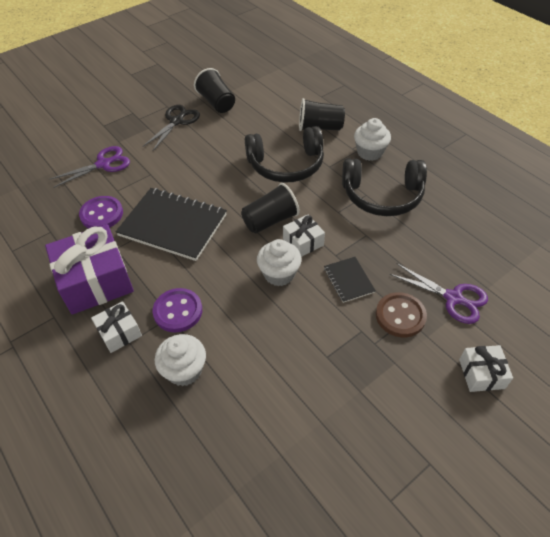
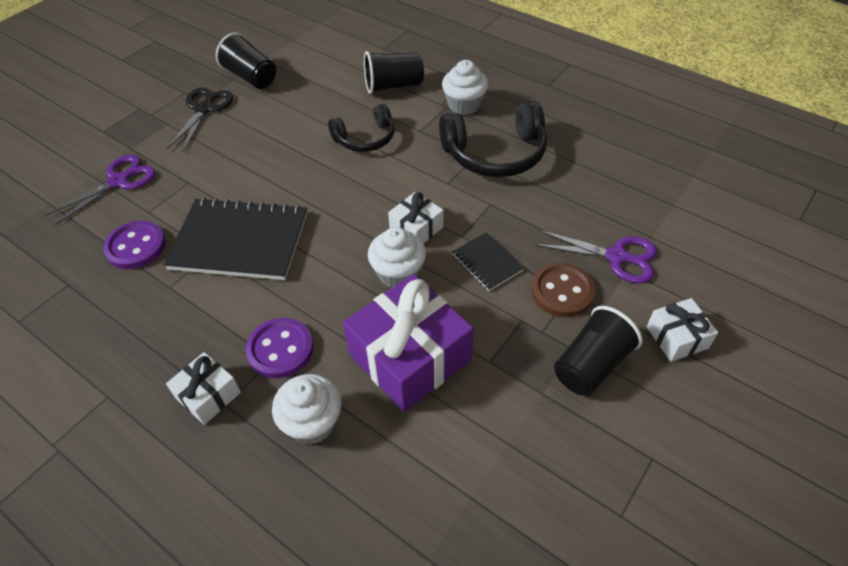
camera: 15 degrees left, 0 degrees up
purple gift [45,224,134,315] -> purple gift moved to [343,274,474,412]
black cup [241,183,300,233] -> black cup moved to [554,306,643,396]
black headphones [245,126,324,183] -> black headphones [328,104,394,152], size x0.62

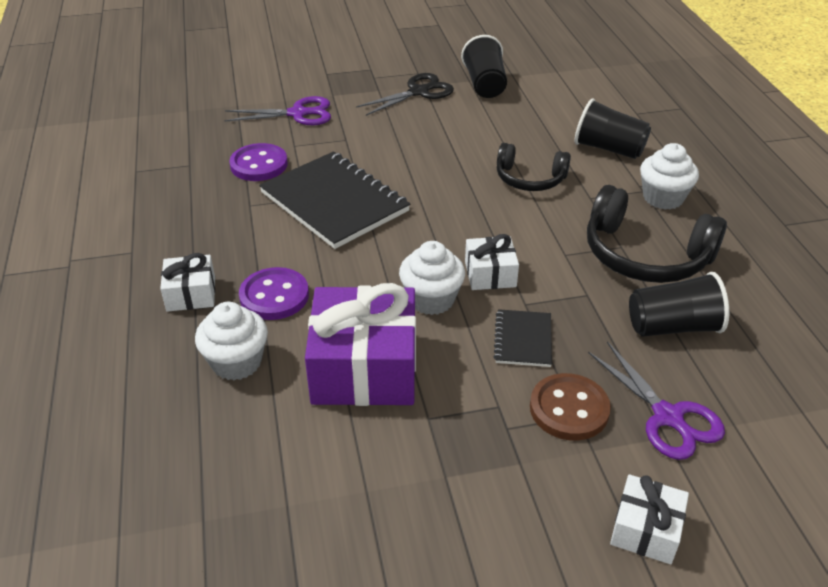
camera: 40 degrees right, 10 degrees down
black cup [554,306,643,396] -> black cup moved to [629,272,729,337]

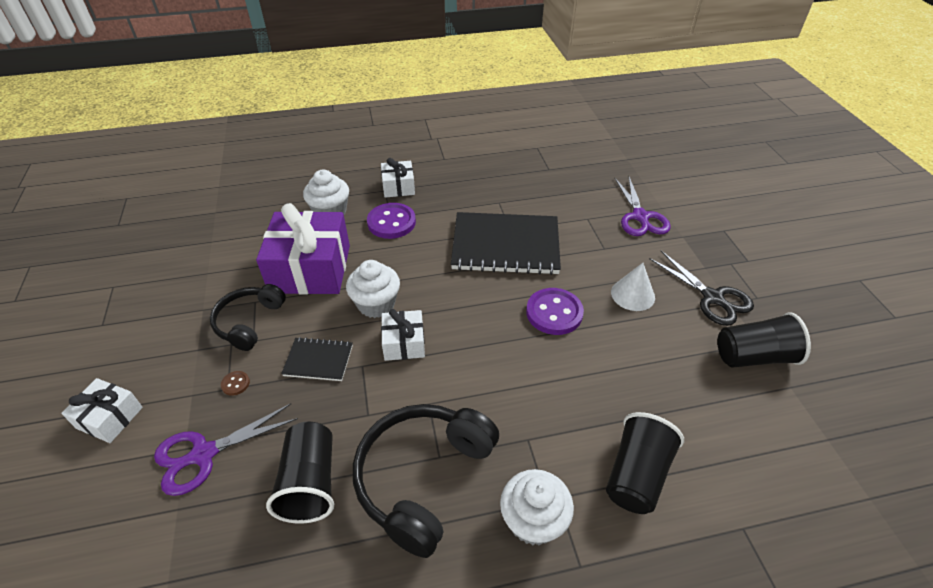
camera: 90 degrees right, 5 degrees up
purple button [229,143,288,181] -> purple button moved to [526,288,584,335]
black notebook [259,152,410,249] -> black notebook turned 45 degrees clockwise [451,212,561,275]
black headphones [497,143,571,191] -> black headphones moved to [210,284,286,351]
brown button [530,373,611,441] -> brown button [221,371,250,396], size x0.43
none -> white cone [611,263,655,311]

